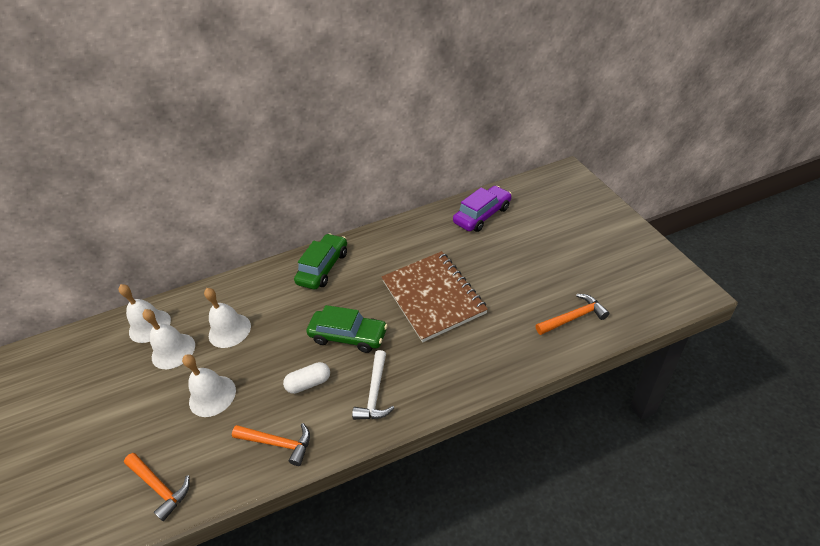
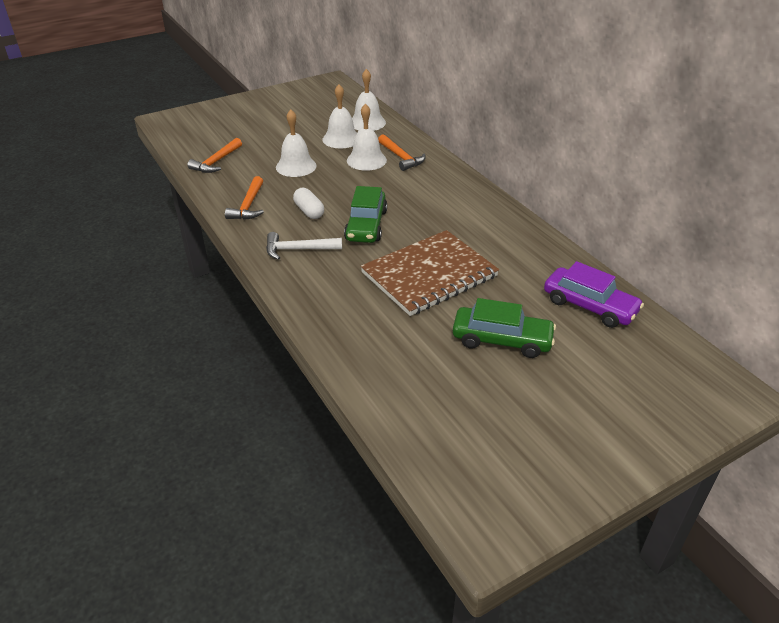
camera: 75 degrees right, 5 degrees down
green car [294,234,347,289] -> green car moved to [453,298,556,358]
orange hammer [536,294,609,335] -> orange hammer moved to [378,134,426,171]

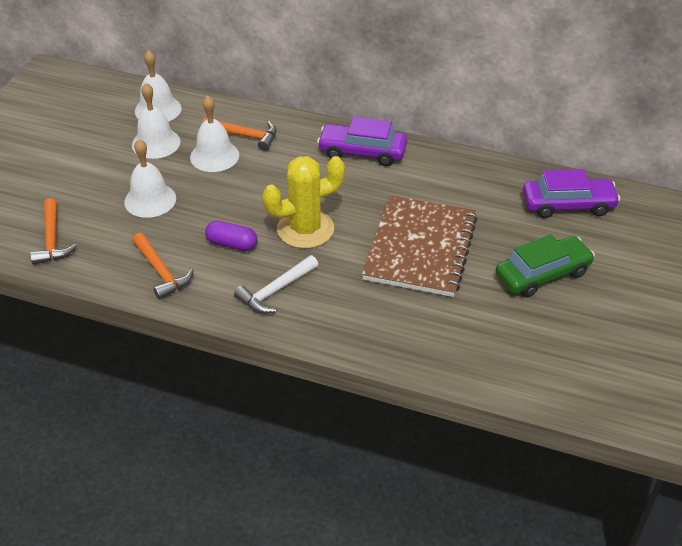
camera: 40 degrees left, 5 degrees up
white capsule [293,188,324,219] -> purple capsule [205,221,257,251]
green car [344,186,387,243] -> yellow cactus [262,156,345,249]
none -> purple car [317,117,407,166]

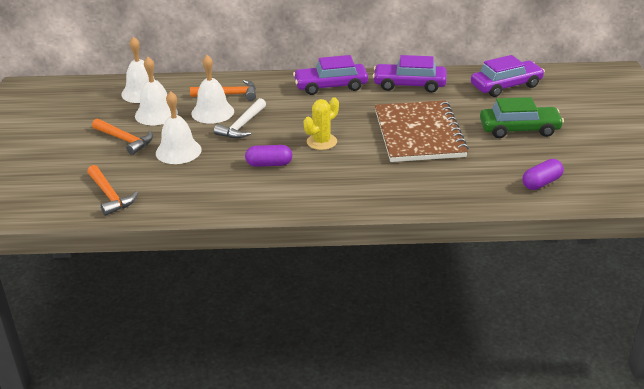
camera: 20 degrees left, 10 degrees down
orange hammer [132,233,194,300] -> orange hammer moved to [92,118,153,155]
white hammer [234,255,318,314] -> white hammer moved to [214,98,266,139]
yellow cactus [262,156,345,249] -> yellow cactus [304,97,339,150], size x0.63
green car [495,234,595,297] -> green car turned 45 degrees clockwise [480,97,564,138]
none -> purple car [373,55,447,93]
none -> purple capsule [523,159,564,190]

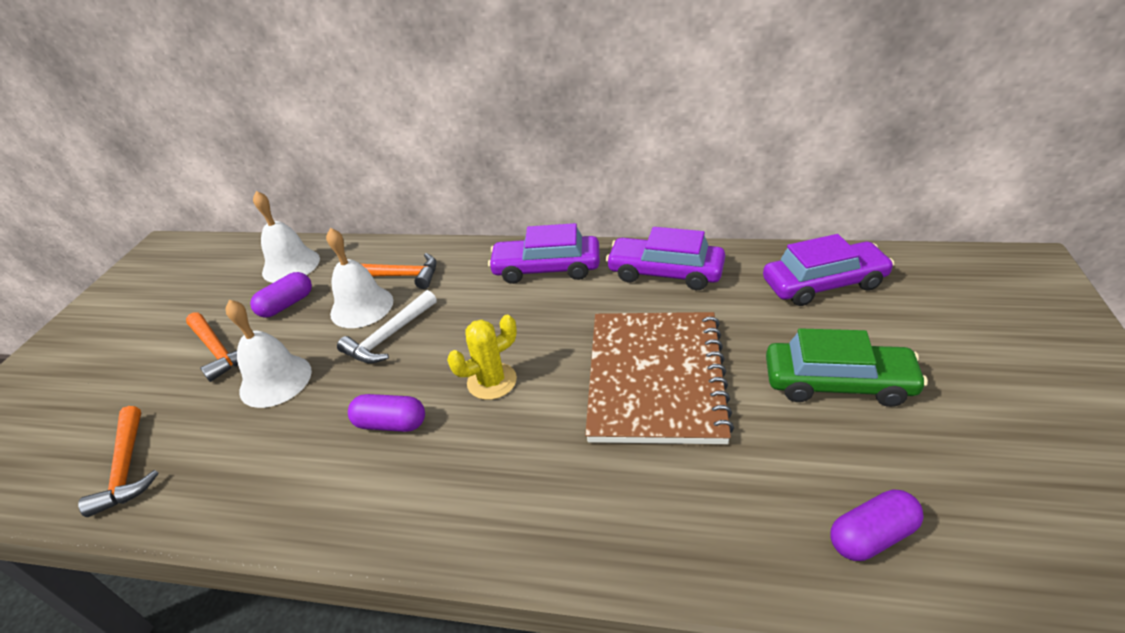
camera: 15 degrees right, 5 degrees up
white bell [135,57,178,125] -> purple capsule [250,272,312,318]

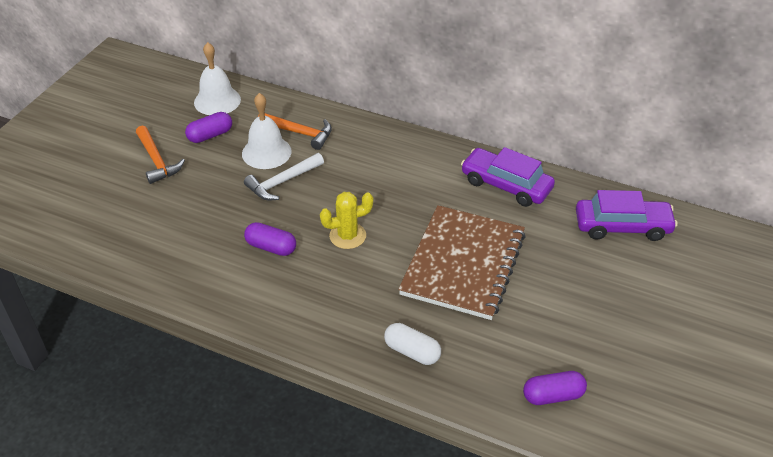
camera: 10 degrees right, 5 degrees up
orange hammer [78,406,159,517] -> none
white bell [225,300,312,408] -> none
purple car [488,223,600,284] -> none
green car [766,328,928,407] -> none
none -> white capsule [384,323,441,365]

